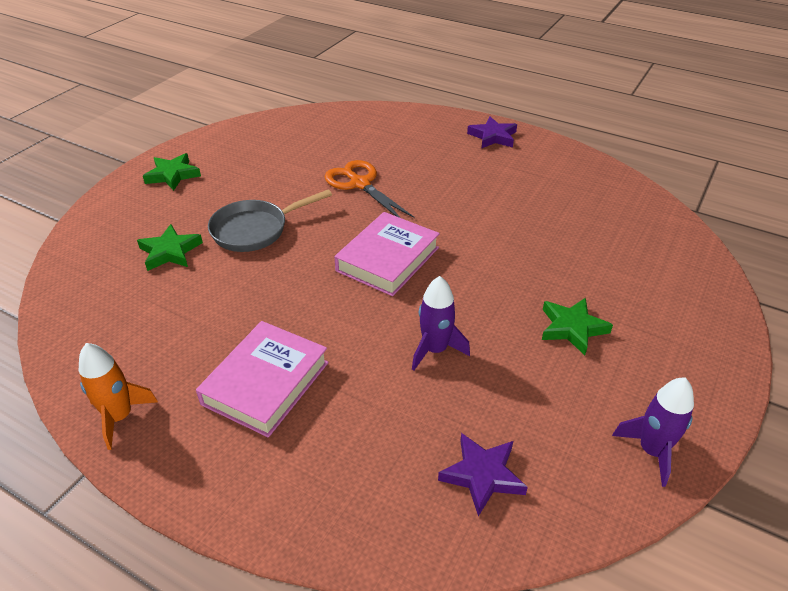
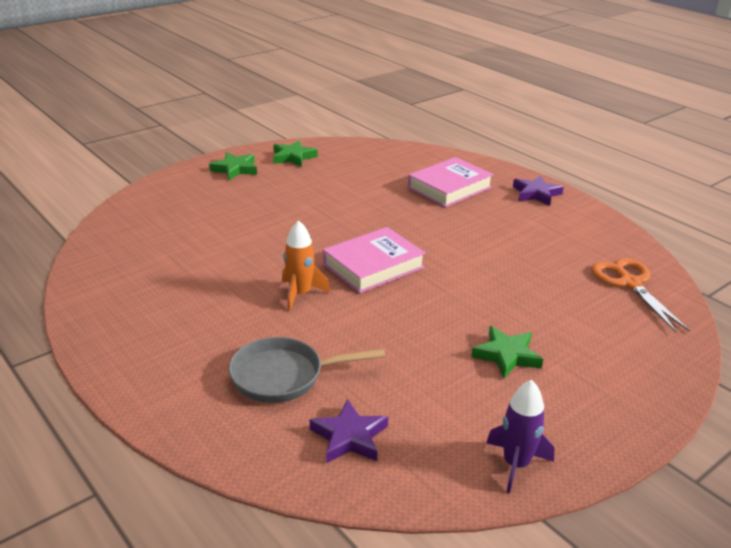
camera: 20 degrees right, 10 degrees down
orange rocket [79,343,158,450] -> orange rocket moved to [282,220,330,311]
green star [137,224,203,271] -> green star moved to [273,140,318,167]
pink book [196,321,329,438] -> pink book moved to [408,157,494,207]
grey pan [208,189,332,252] -> grey pan moved to [229,337,385,403]
orange scissors [324,160,415,218] -> orange scissors moved to [592,258,690,332]
purple rocket [412,276,470,371] -> none

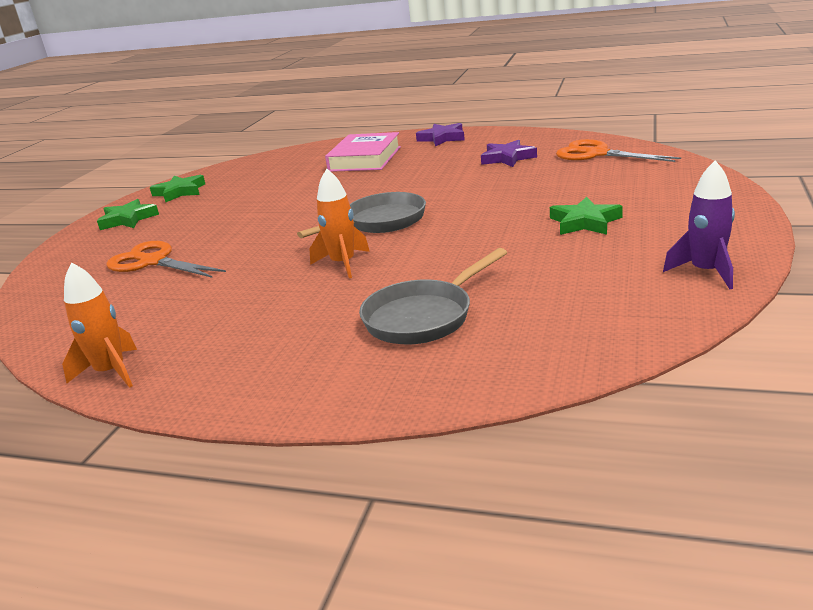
camera: 30 degrees left, 5 degrees down
purple star [310,399,388,463] -> purple star moved to [481,140,537,167]
pink book [323,227,426,293] -> grey pan [297,192,426,238]
none -> orange rocket [62,262,137,388]
none -> orange scissors [106,241,226,278]

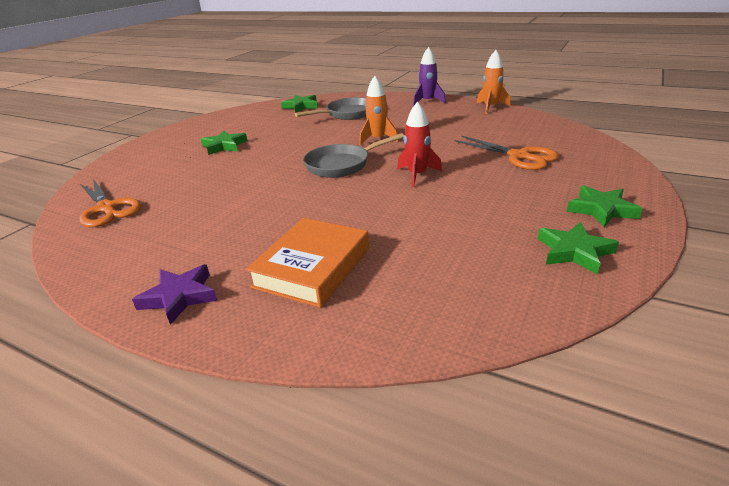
camera: 170 degrees left, 5 degrees up
pink book [325,132,401,172] -> orange book [246,218,369,308]
purple star [481,140,537,167] -> none
purple rocket [663,160,735,289] -> purple rocket moved to [413,47,446,106]
none -> green star [281,95,318,113]
none -> red rocket [397,101,442,187]

